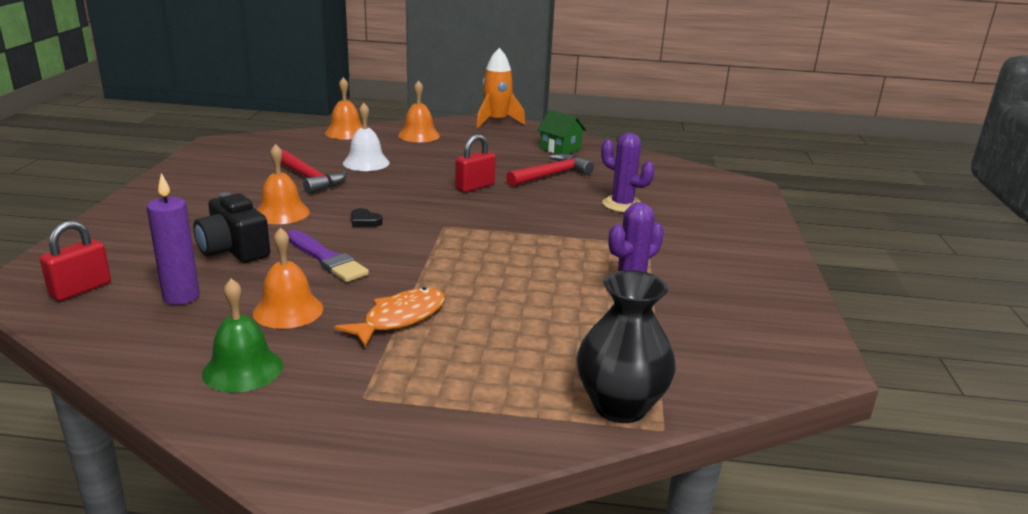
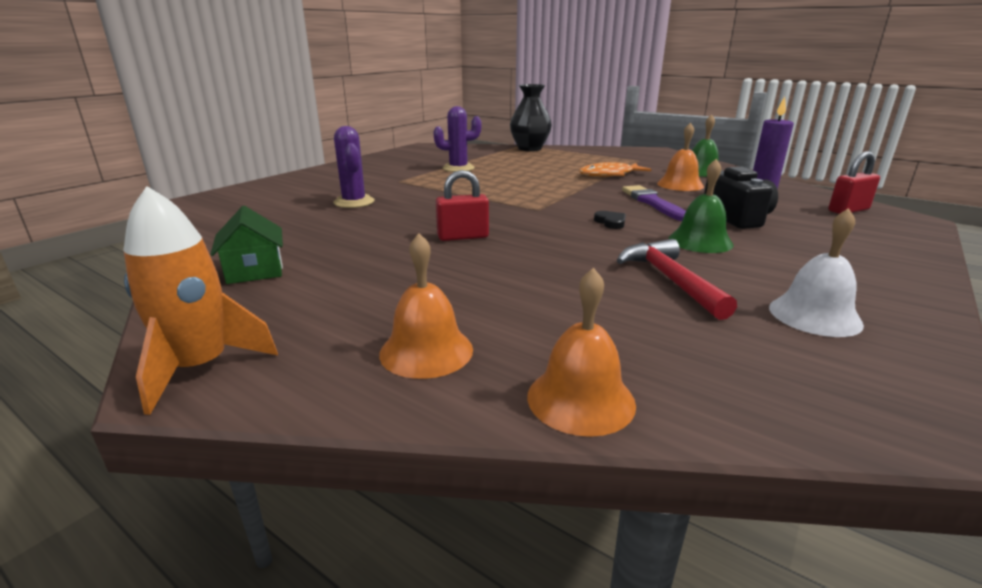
camera: 150 degrees left, 0 degrees up
orange bell [257,144,310,224] -> green bell [669,159,734,253]
white bell [343,103,390,171] -> white bell moved to [769,208,864,337]
red hammer [506,154,594,187] -> none

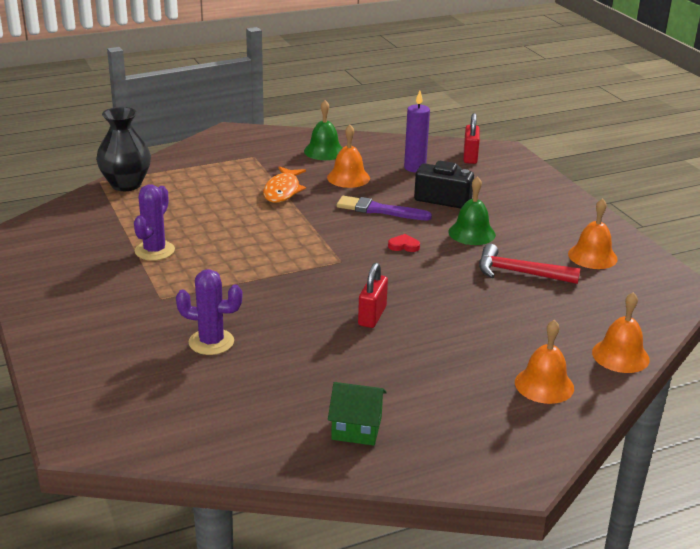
camera: 60 degrees left, 5 degrees up
orange rocket [123,186,278,415] -> none
black heart [594,211,626,229] -> red heart [388,234,420,252]
white bell [769,208,864,337] -> orange bell [568,198,618,269]

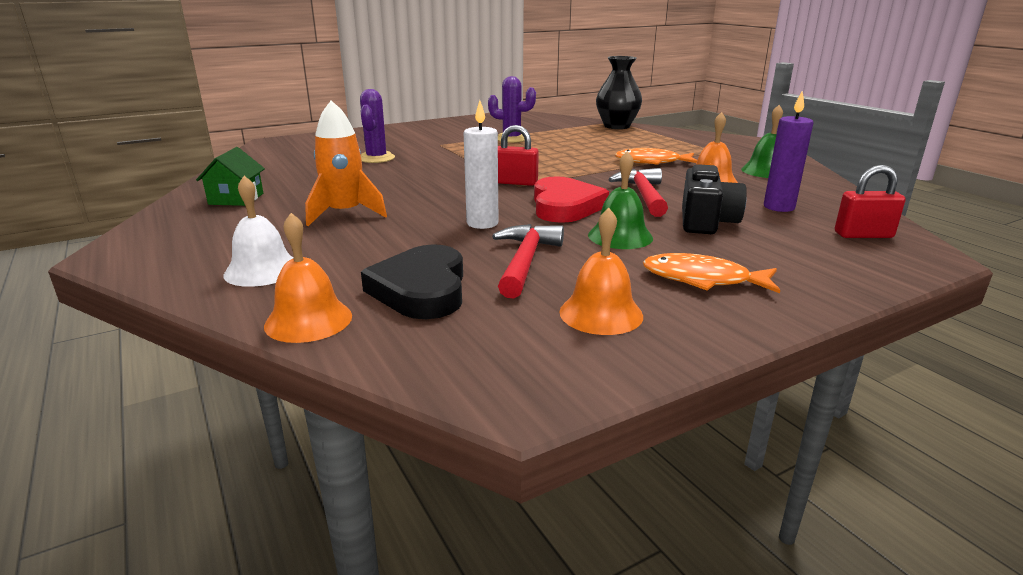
camera: 85 degrees right, 5 degrees down
purple brush [337,196,432,220] -> red hammer [608,168,668,217]
red padlock [358,263,388,328] -> red padlock moved to [498,125,539,186]
red heart [388,234,420,252] -> red heart [534,176,609,223], size x2.39
orange bell [515,320,574,404] -> white bell [223,176,293,287]
none -> orange rocket [305,100,387,226]
none -> black heart [361,244,463,319]
none -> white candle [464,100,498,229]
none -> orange fish [643,253,780,293]

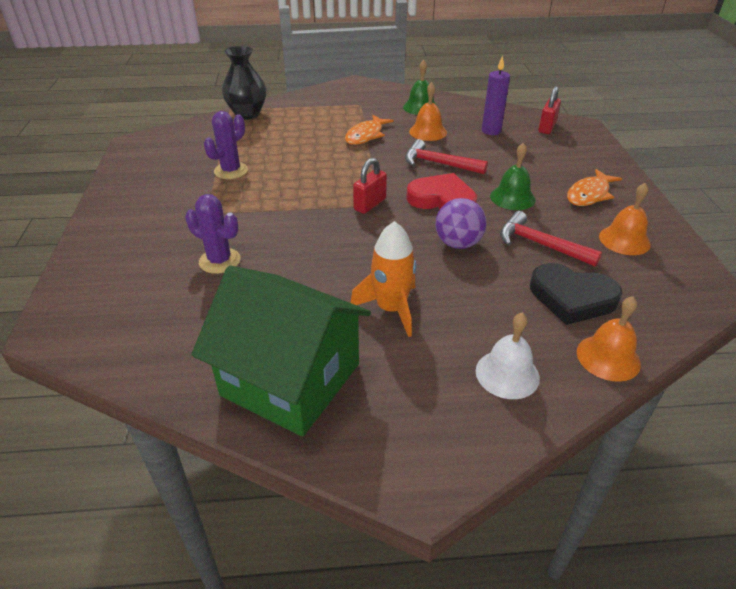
camera: 65 degrees left, 15 degrees up
green house [196,147,265,206] -> green house [192,266,371,437], size x2.25
white candle [464,100,498,229] -> purple ball [435,198,487,249]
black camera [682,164,747,234] -> none

